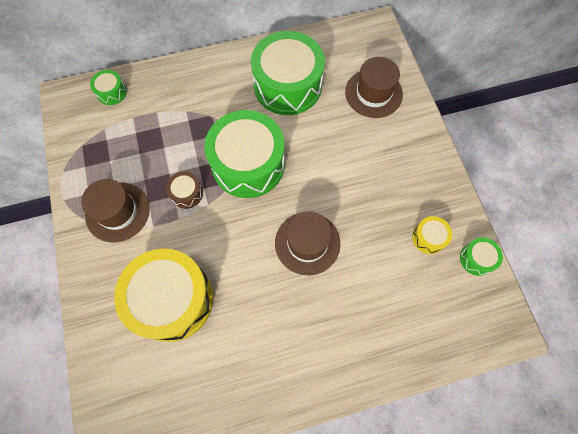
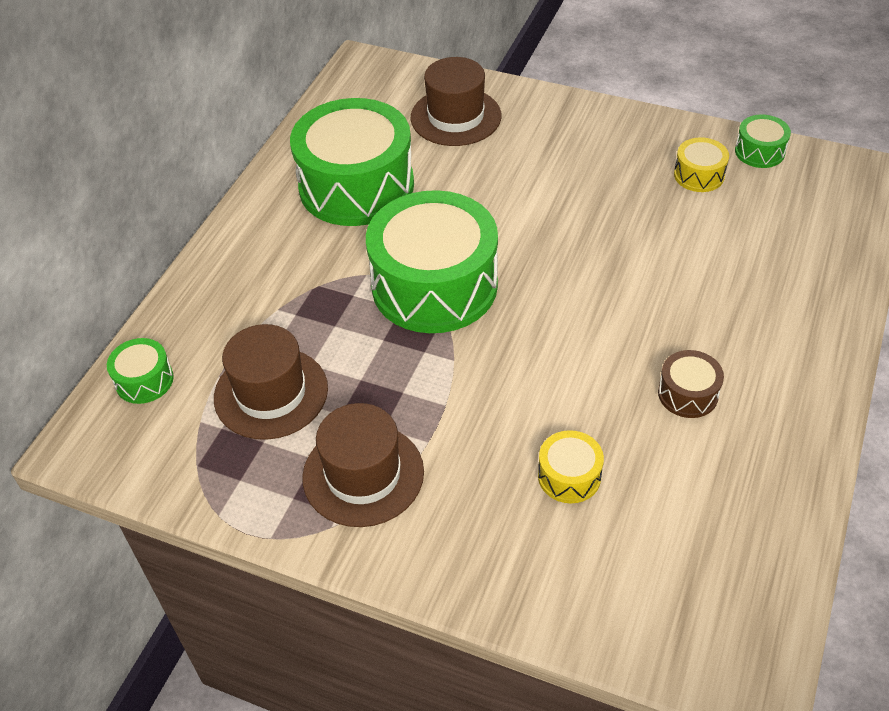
camera: 50 degrees left, 20 degrees down
yellow drum [114,249,213,342] -> yellow drum [538,430,604,503], size x0.43
brown drum [166,171,203,209] -> brown drum moved to [658,350,724,418]
brown hat [275,211,340,275] -> brown hat moved to [214,324,328,440]

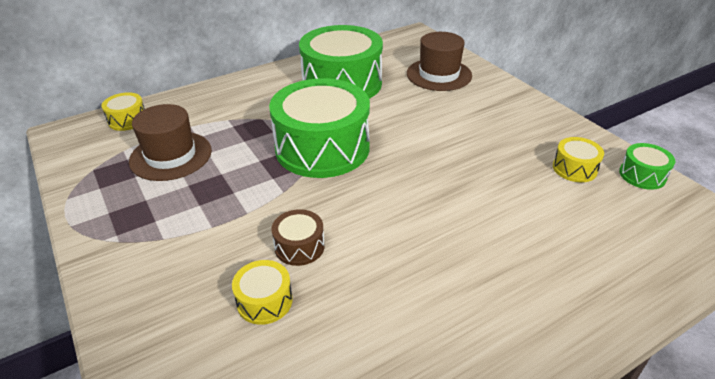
camera: 35 degrees right, 10 degrees down
green drum [107,338,174,404] -> yellow drum [101,92,145,131]
brown hat [302,403,424,527] -> none
brown drum [658,350,724,418] -> brown drum moved to [271,209,325,266]

